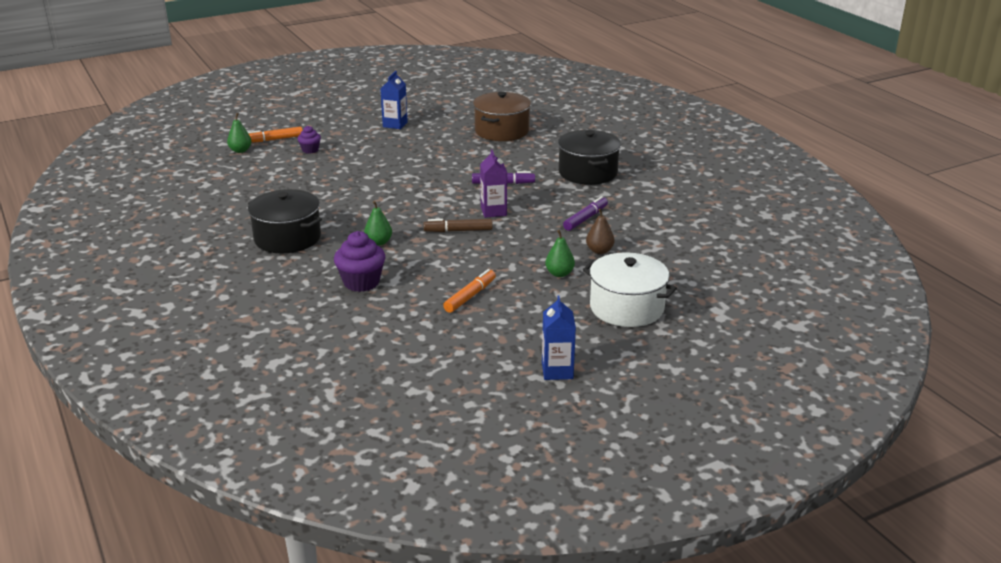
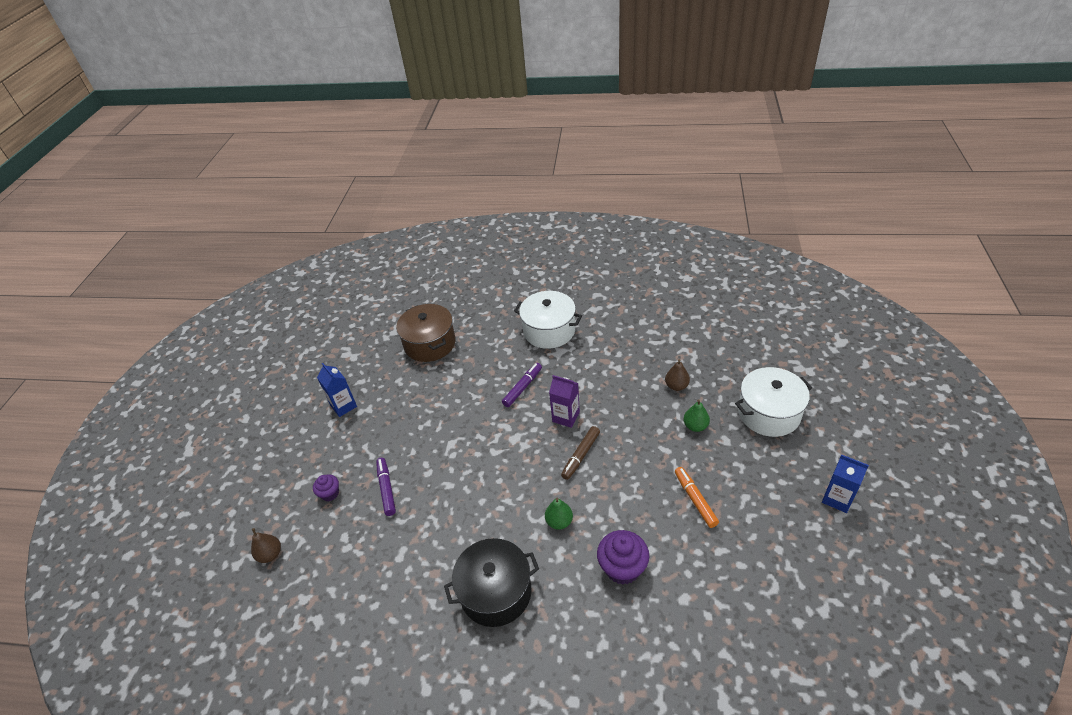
camera: 50 degrees left, 15 degrees up
green pear [227,113,251,153] -> brown pear [251,528,281,563]
orange marker [248,126,303,143] -> none
black pot [558,130,621,185] -> white pot [514,291,582,349]
purple marker [563,196,608,231] -> purple marker moved to [376,458,396,516]

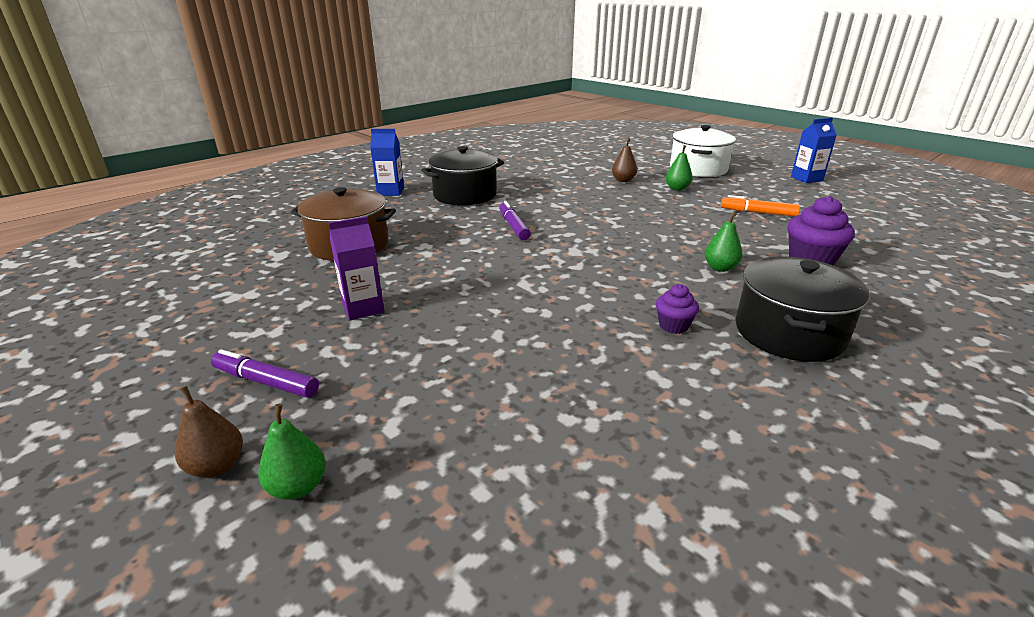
camera: 55 degrees left, 15 degrees down
brown pear [251,528,281,563] -> brown pear moved to [175,386,243,478]
purple cupcake [313,474,339,501] -> purple cupcake moved to [656,284,699,334]
blue carton [317,363,357,417] -> blue carton moved to [370,129,404,196]
purple marker [376,458,396,516] -> purple marker moved to [211,349,319,398]
white pot [514,291,582,349] -> black pot [421,146,504,205]
purple carton [549,375,580,428] -> purple carton moved to [329,216,384,320]
brown marker [561,426,600,480] -> none
none -> green pear [258,404,326,500]

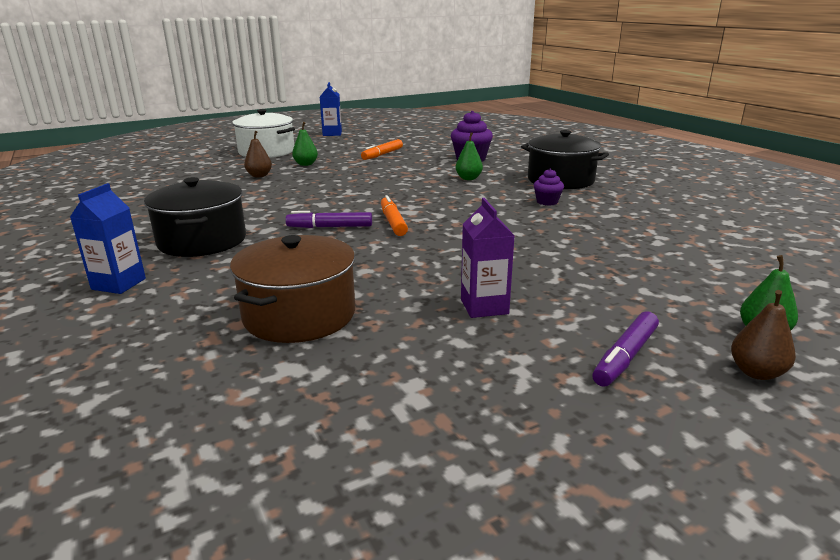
camera: 75 degrees left, 5 degrees down
none -> orange marker [381,195,408,236]

